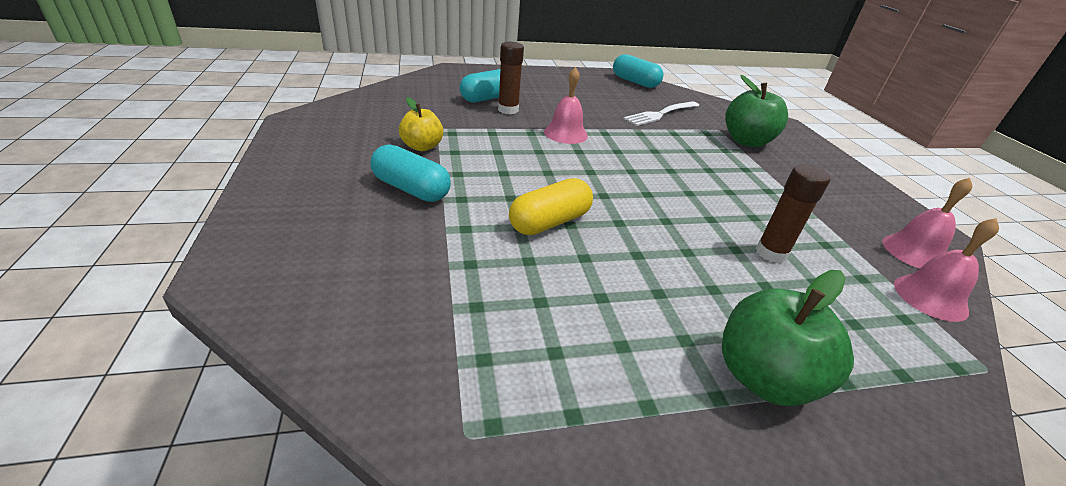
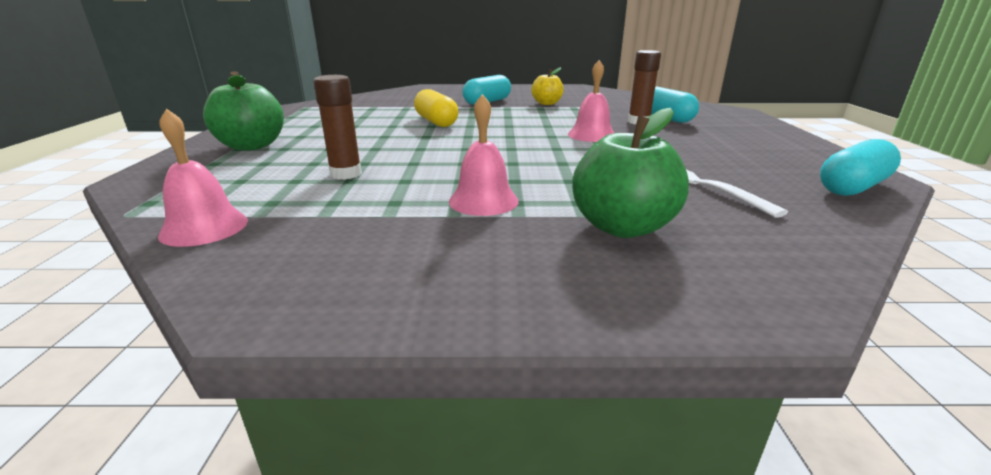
camera: 105 degrees right, 10 degrees down
pink bell [882,178,972,269] -> pink bell moved to [449,94,519,216]

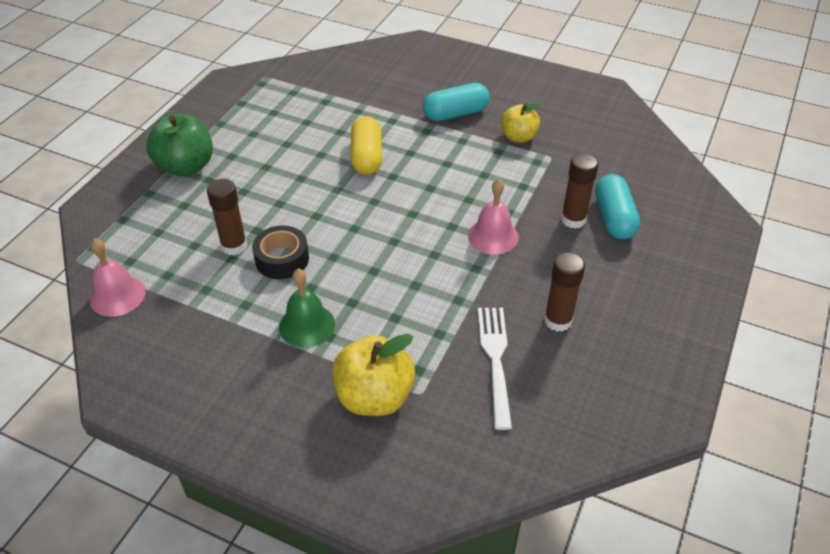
camera: 25 degrees right, 20 degrees up
pink bell [449,94,519,216] -> green bell [279,269,335,348]
green apple [572,108,689,238] -> yellow apple [332,334,415,416]
turquoise capsule [820,139,901,196] -> none
none -> black tape [252,225,309,279]
none -> brown glue stick [544,252,585,332]

